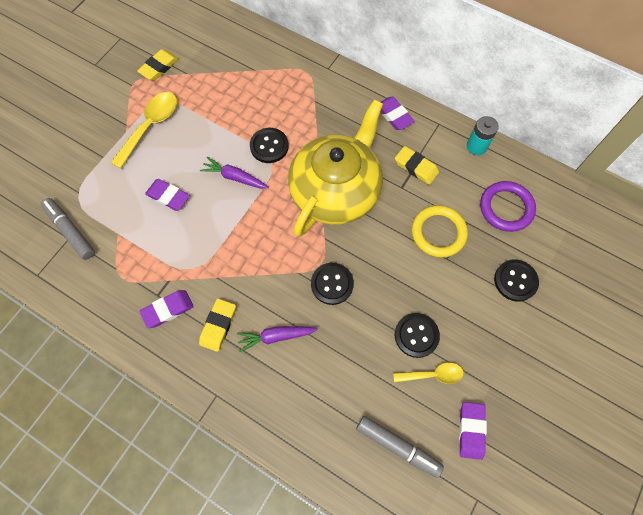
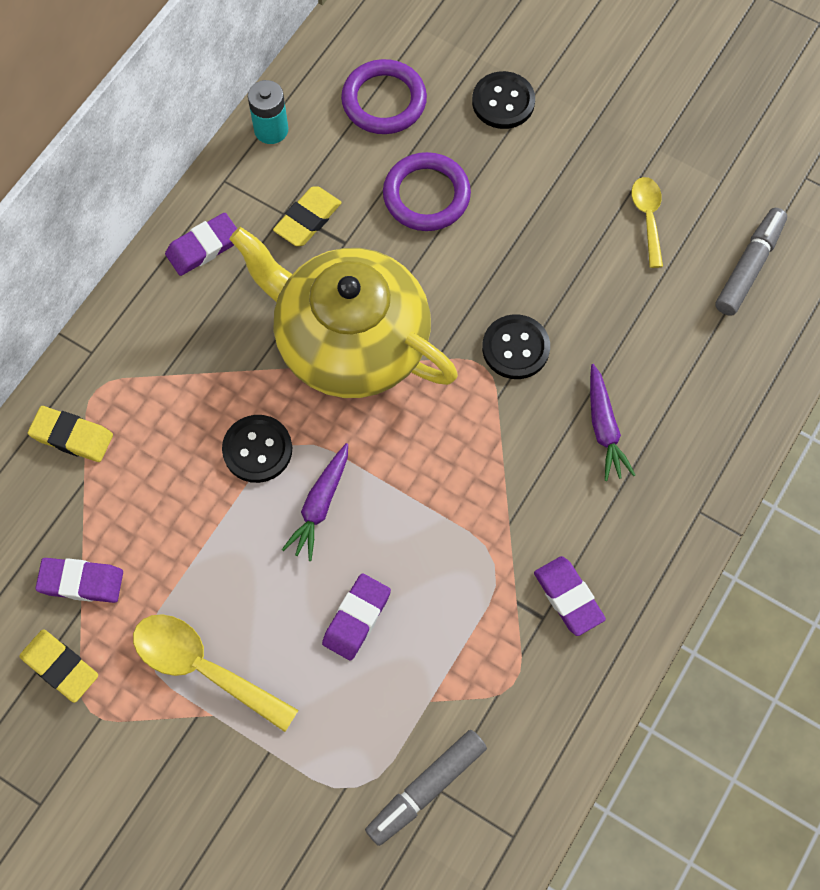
camera: 90 degrees left, 0 degrees up
yellow eraser [199,299,236,352] -> yellow eraser moved to [28,406,113,462]
black button [395,313,440,358] -> none
yellow ring [412,205,468,258] -> purple ring [383,152,471,231]
purple eraser [459,402,487,460] -> purple eraser moved to [35,558,123,603]

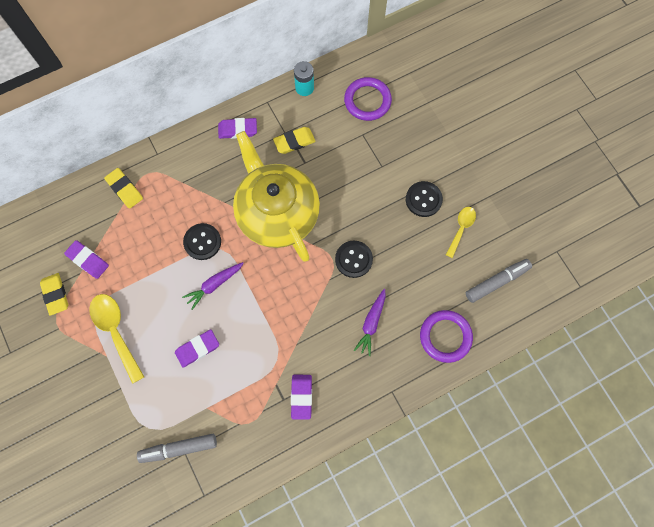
camera: 30 degrees right, 5 degrees up
purple ring [383,152,471,231] -> purple ring moved to [420,310,473,363]
black button [472,71,535,129] -> black button moved to [406,181,443,217]

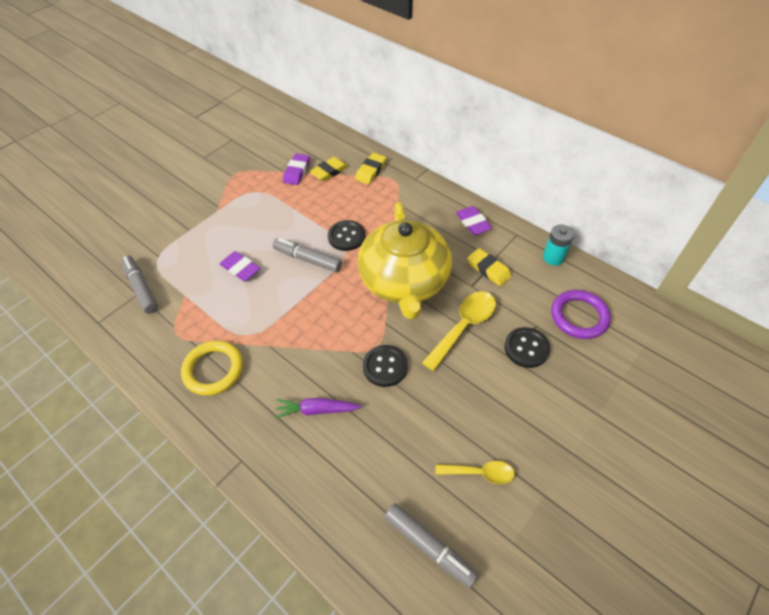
camera: 70 degrees right, 20 degrees down
yellow eraser [40,273,68,316] -> yellow eraser moved to [310,157,348,182]
yellow spoon [89,294,144,384] -> yellow spoon moved to [422,291,496,371]
purple carrot [182,262,244,310] -> grey marker [273,238,342,272]
yellow teapot [233,131,320,262] -> yellow teapot turned 135 degrees clockwise [358,202,452,319]
purple eraser [291,375,312,419] -> yellow ring [181,341,243,396]
black button [406,181,443,217] -> black button moved to [504,327,550,368]
purple ring [420,310,473,363] -> none

